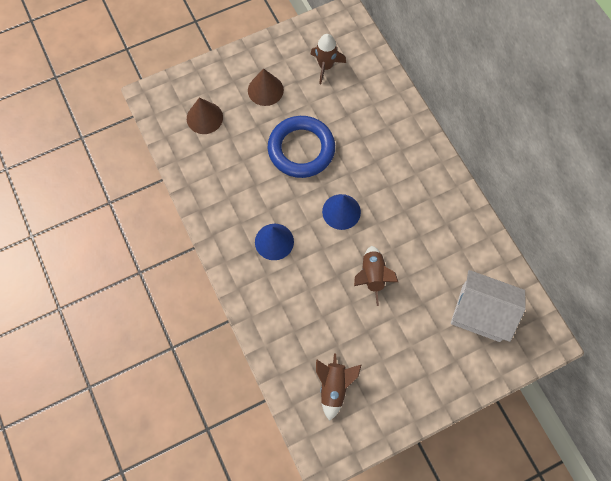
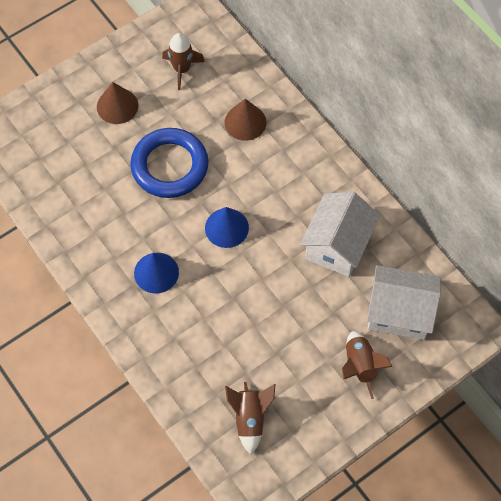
camera: 10 degrees left, 5 degrees down
brown cone [187,97,223,134] -> brown cone moved to [225,99,267,141]
brown rocket [354,246,398,306] -> brown rocket moved to [342,331,393,399]
none -> white house [300,192,380,277]

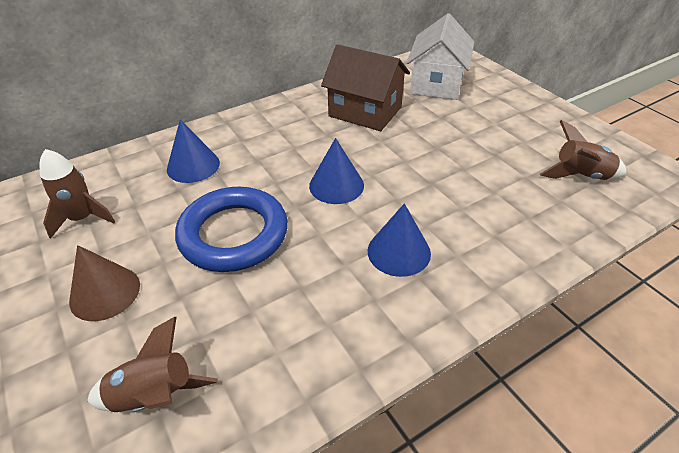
camera: 85 degrees left, 20 degrees down
brown cone [225,99,267,141] -> blue cone [167,119,220,183]
white house [300,192,380,277] -> brown house [321,44,410,131]
brown rocket [342,331,393,399] -> brown rocket moved to [87,316,218,412]

